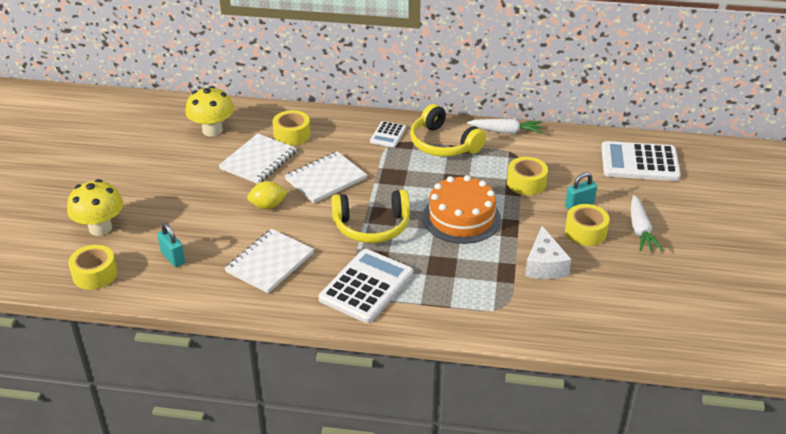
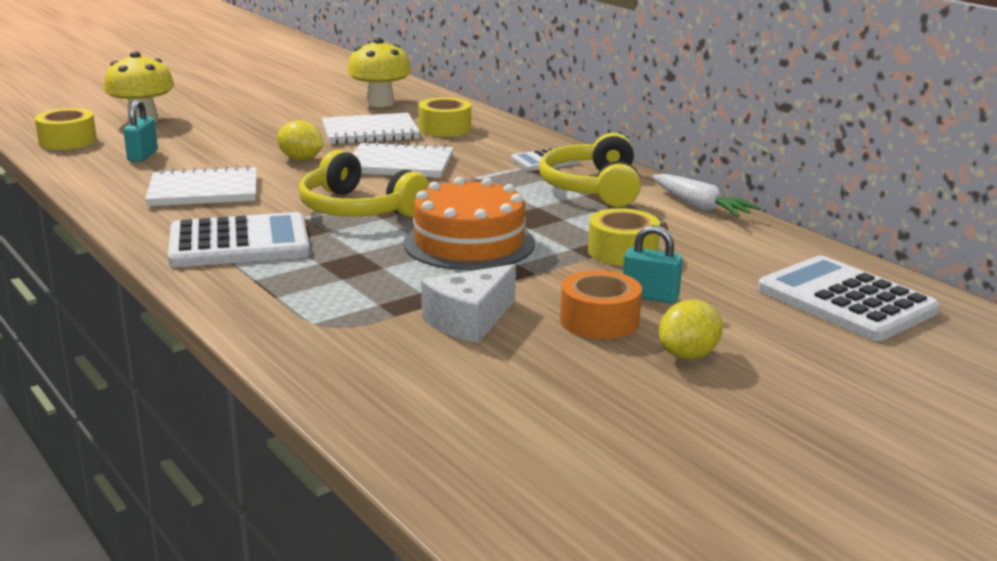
camera: 45 degrees right, 15 degrees down
yellow tape [565,204,610,246] -> orange tape [560,270,642,339]
white carrot [631,195,663,251] -> yellow lemon [659,300,723,359]

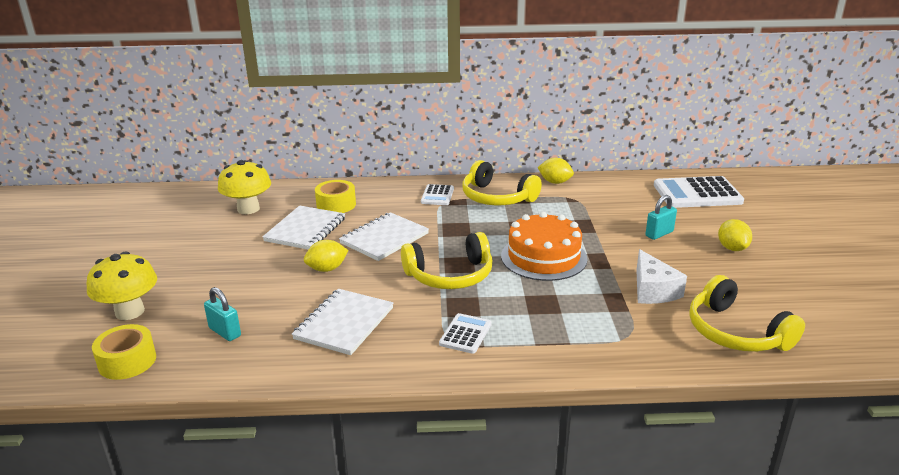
camera: 55 degrees left, 5 degrees up
white calculator [168,212,310,267] -> white calculator [439,313,492,354], size x0.52
orange tape [560,270,642,339] -> none
yellow tape [588,208,660,266] -> none
white carrot [652,174,761,217] -> yellow lemon [538,158,574,184]
none -> yellow headphones [689,275,805,352]

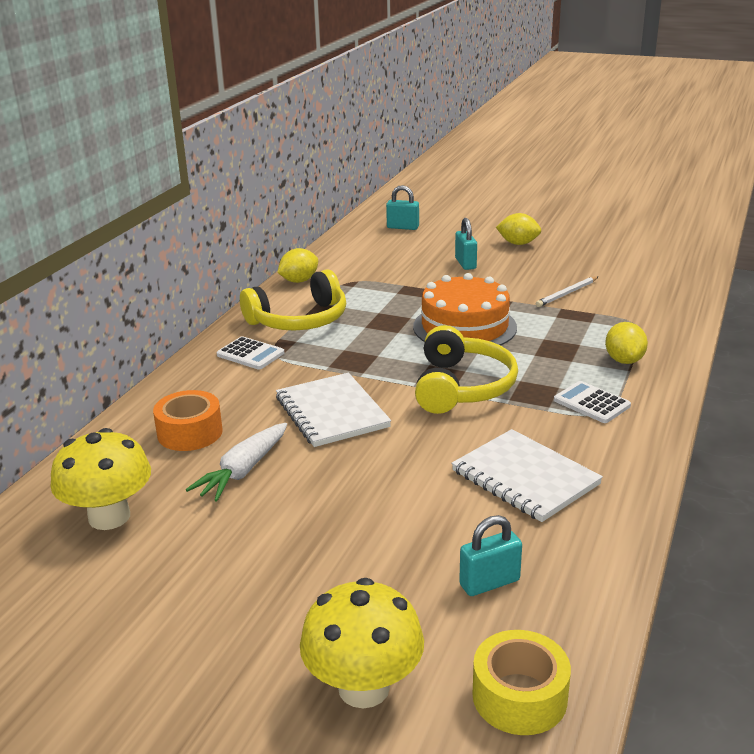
camera: 65 degrees left, 0 degrees up
white notebook [262,206,345,250] -> white carrot [186,423,287,502]
yellow lemon [304,240,349,272] -> yellow lemon moved to [605,322,648,364]
yellow tape [315,180,356,213] -> orange tape [153,390,223,451]
white cheese [636,249,687,304] -> white pencil [536,276,598,307]
white calculator [654,176,744,208] -> turquoise padlock [386,185,419,230]
yellow headphones [689,275,805,352] -> none

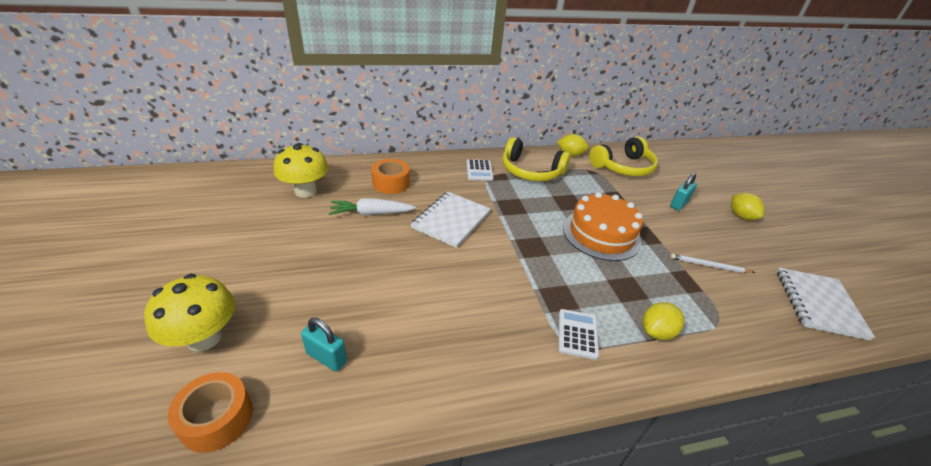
camera: 50 degrees right, 10 degrees up
turquoise padlock [386,185,419,230] -> none
yellow headphones [415,325,518,414] -> yellow headphones moved to [589,136,658,176]
white notebook [451,429,603,522] -> white notebook moved to [777,268,875,341]
yellow tape [472,630,571,735] -> orange tape [168,372,253,453]

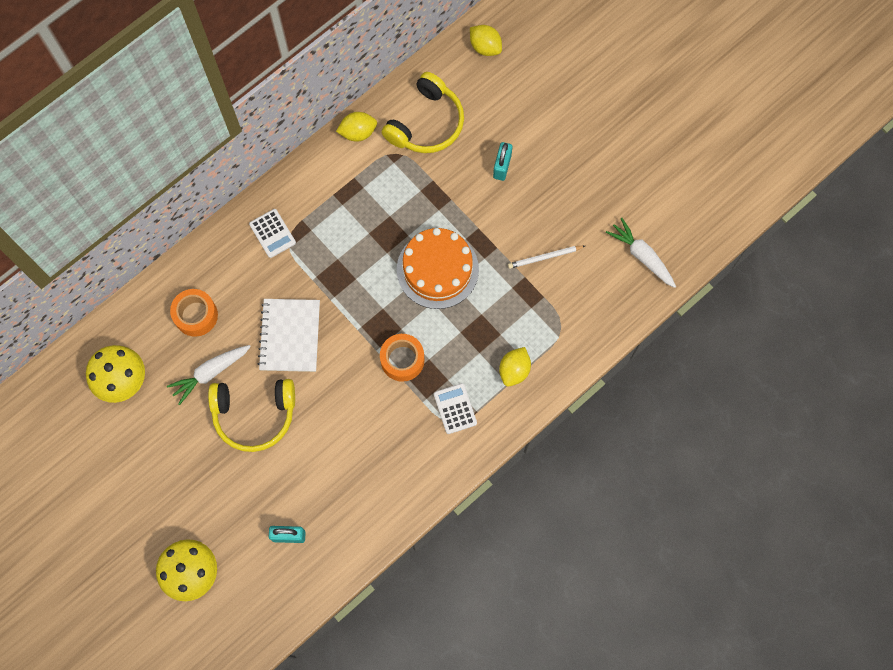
camera: 25 degrees left, 35 degrees up
orange tape [168,372,253,453] -> orange tape moved to [380,334,424,382]
yellow headphones [503,137,570,181] -> yellow headphones moved to [208,379,295,452]
yellow lemon [731,193,764,220] -> yellow lemon moved to [470,25,502,56]
white notebook [777,268,875,341] -> white carrot [606,218,676,288]

